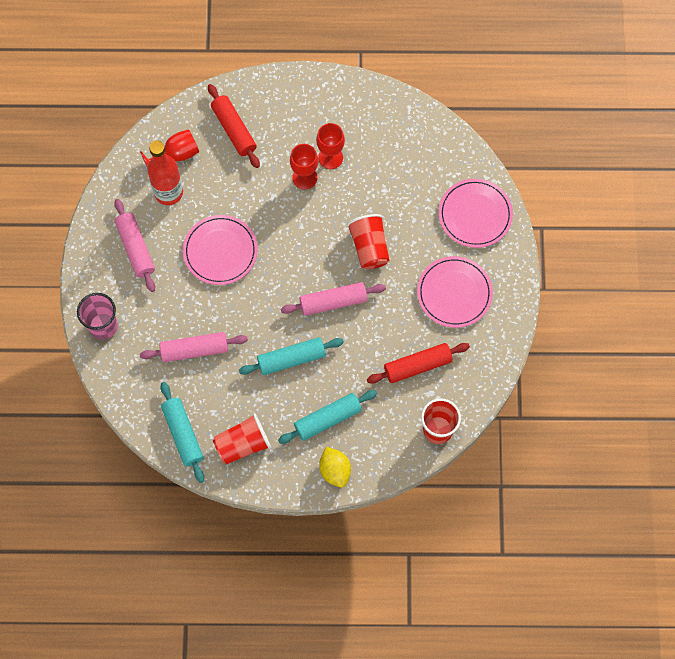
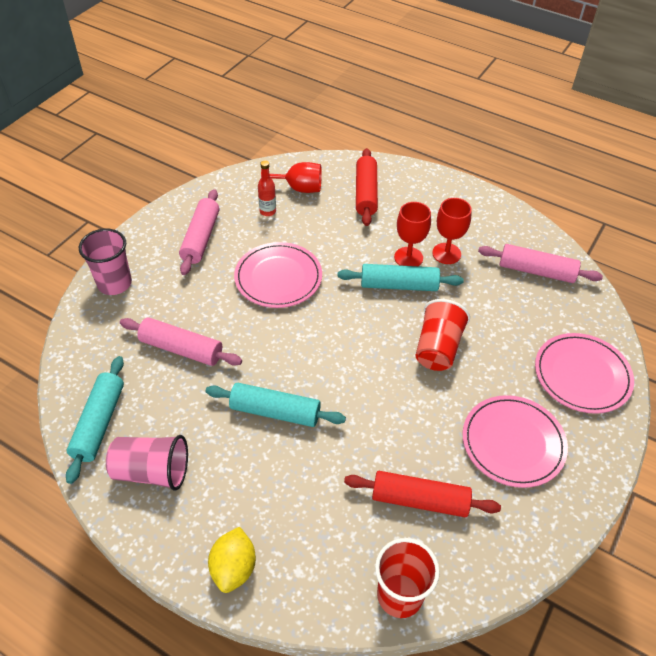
camera: 30 degrees right, 20 degrees down
red bottle [147,140,183,205] -> red bottle [258,160,276,216], size x0.52
red cup [213,413,271,465] -> pink cup [106,435,188,491]
turquoise rolling pin [278,390,377,444] -> turquoise rolling pin moved to [338,264,464,291]
pink rolling pin [281,282,386,316] -> pink rolling pin moved to [478,244,603,283]

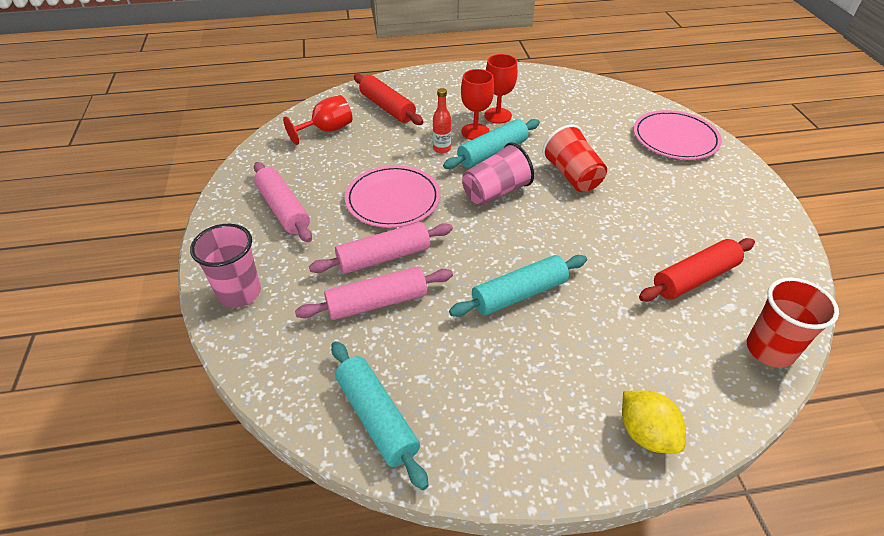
camera: 40 degrees left, 5 degrees down
pink cup [106,435,188,491] -> pink cup moved to [462,142,534,206]
red bottle [258,160,276,216] -> red bottle moved to [433,88,451,153]
pink plate [463,395,568,488] -> none
pink rolling pin [478,244,603,283] -> pink rolling pin moved to [309,222,453,274]

